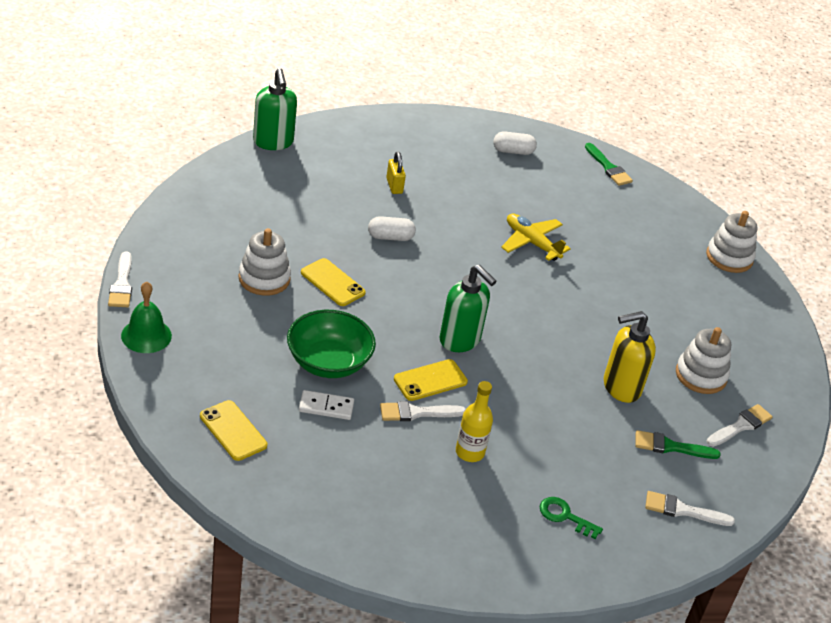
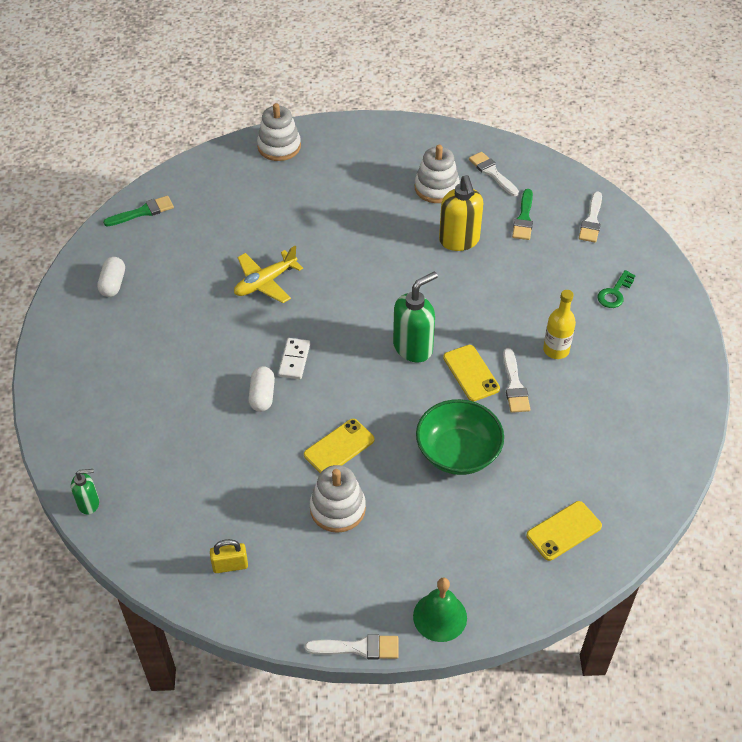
camera: 80 degrees left, 10 degrees up
green soap dispenser [253,68,297,150] -> green soap dispenser [71,469,99,515], size x0.56
white domino [299,390,354,420] -> white domino moved to [278,338,310,379]
yellow padlock [386,152,406,194] -> yellow padlock moved to [210,539,248,573]

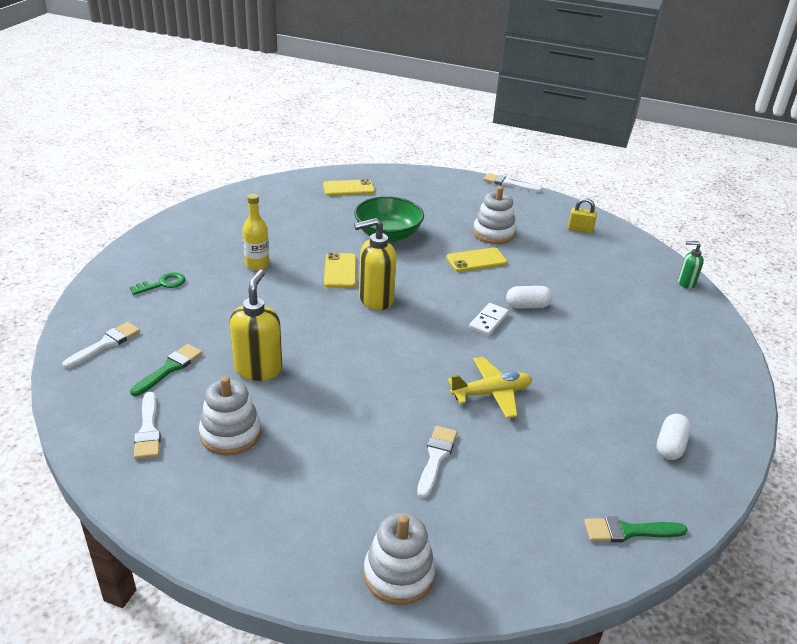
camera: 160 degrees left, 15 degrees down
white capsule [248,366,275,412] -> white capsule turned 60 degrees clockwise [506,286,553,309]
green soap dispenser [393,272,438,362] -> yellow soap dispenser [354,218,396,310]
green bell [413,578,467,642] -> none
white brush [503,348,530,413] -> white brush moved to [417,426,457,498]

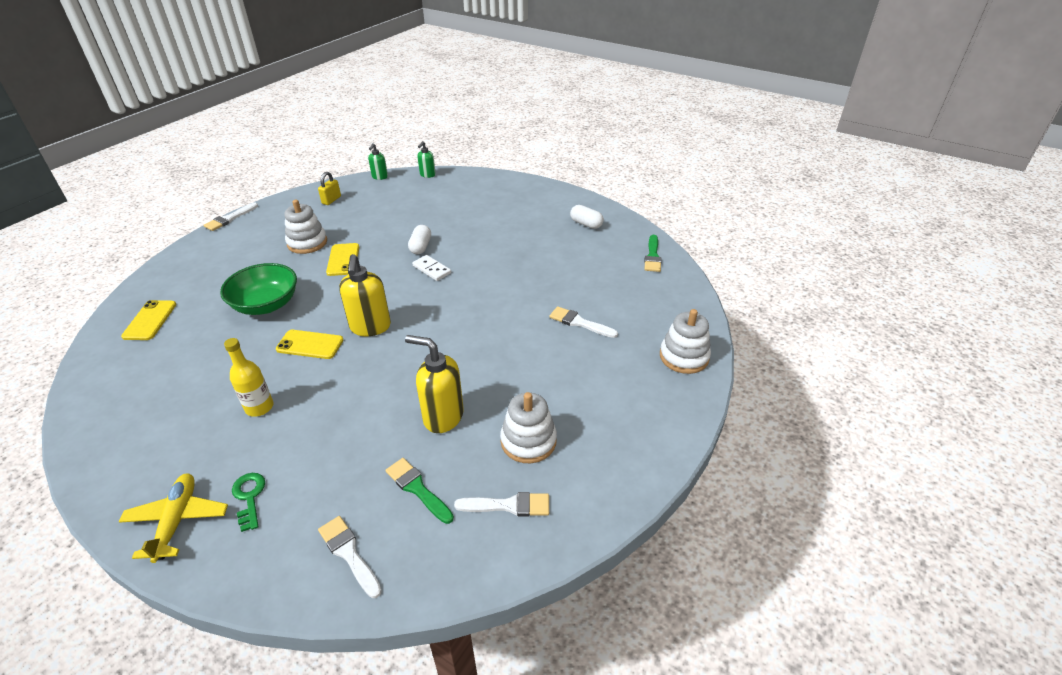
camera: 75 degrees left, 5 degrees up
yellow plane [448,357,532,418] -> yellow plane moved to [119,473,228,563]
none -> green soap dispenser [368,143,388,180]

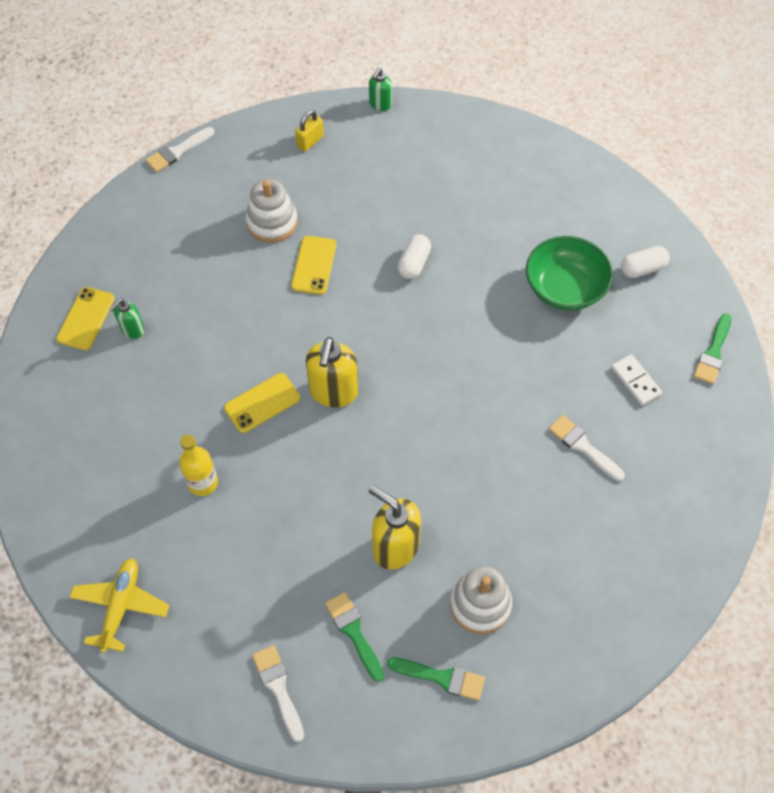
camera: 15 degrees right, 20 degrees up
green bowl [220,263,297,315] -> green bowl moved to [526,236,613,311]
green key [232,473,265,532] -> none
yellow phone [276,330,343,359] -> yellow phone turned 60 degrees counterclockwise [224,373,300,433]
white domino [412,255,451,281] -> white domino moved to [611,354,662,406]
green soap dispenser [417,141,436,178] -> green soap dispenser moved to [109,299,145,339]
white brush [454,492,549,516] -> green brush [387,658,485,701]
white capsule [570,205,604,229] -> white capsule turned 75 degrees counterclockwise [621,246,670,278]
white stacking toy [660,309,711,374] -> none

